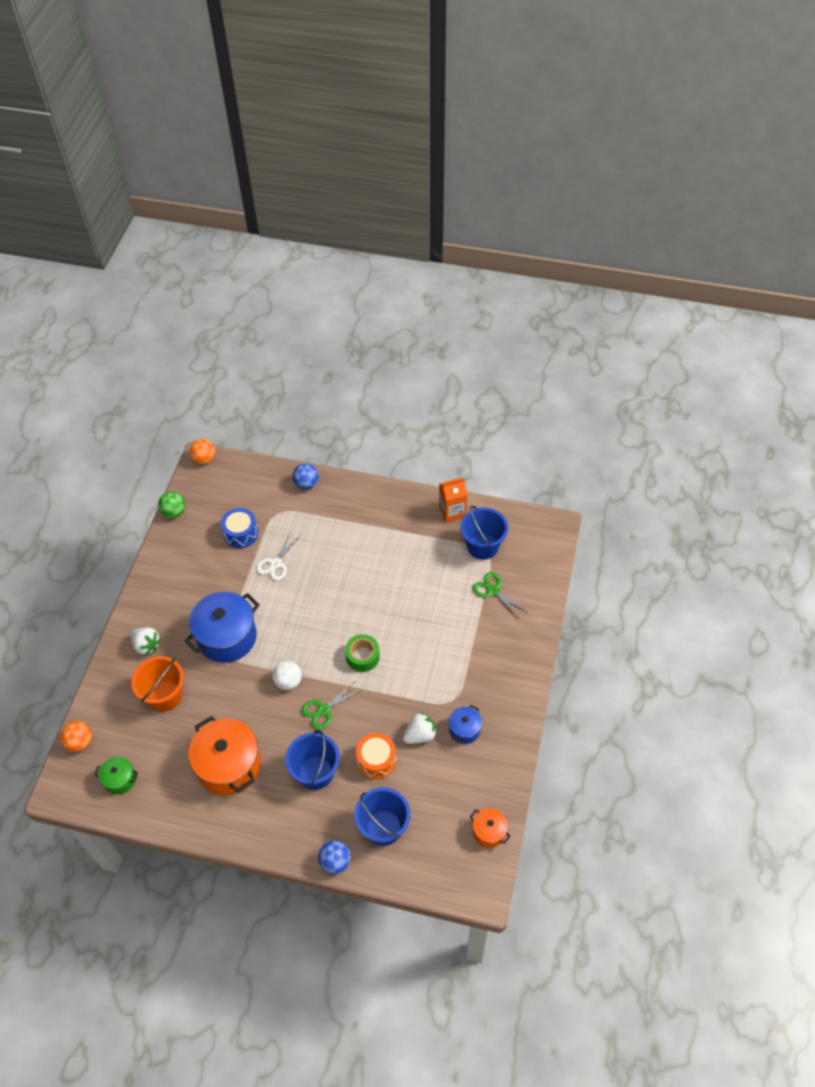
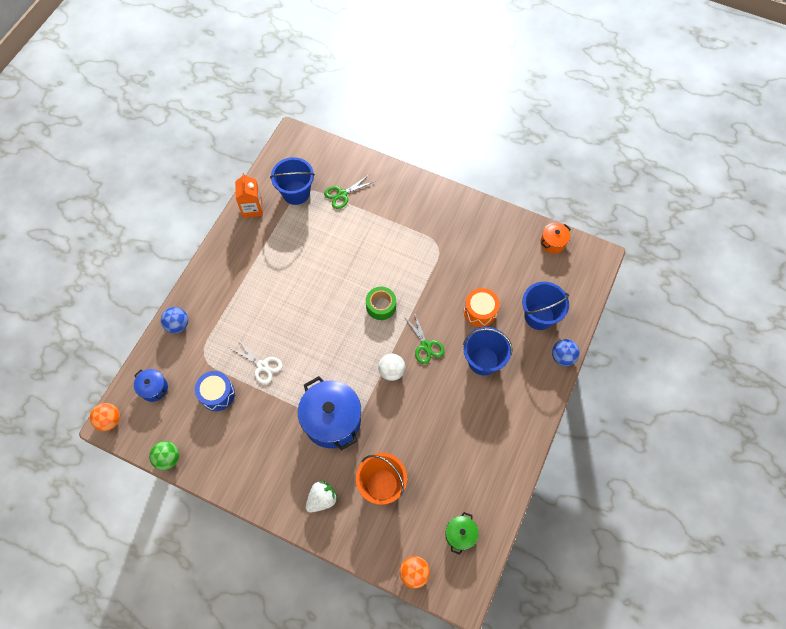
camera: 80 degrees left, 10 degrees up
orange pot [188,716,261,796] -> none
white strawberry [403,712,437,744] -> none
blue pot [449,705,482,744] -> blue pot moved to [134,369,168,402]

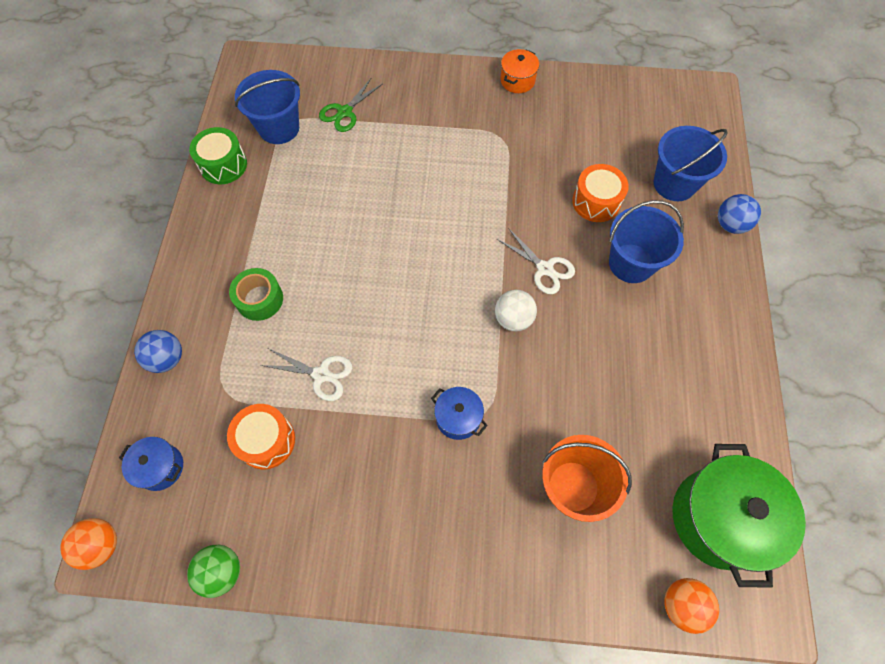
camera: 20 degrees left, 0 degrees up
blue drum [195,371,235,411] -> orange drum [227,404,295,469]
orange carton [235,173,263,218] -> green drum [189,127,247,184]
blue pot [298,376,361,451] -> blue pot [431,387,488,440], size x0.50
white strawberry [306,481,338,513] -> none
green tape [366,287,396,320] -> green tape moved to [229,268,283,321]
green scissors [404,312,445,364] -> white scissors [497,228,575,294]
green pot [445,512,479,555] -> green pot [672,444,806,588], size x2.02
orange pot [541,223,571,253] -> orange pot moved to [500,49,539,93]

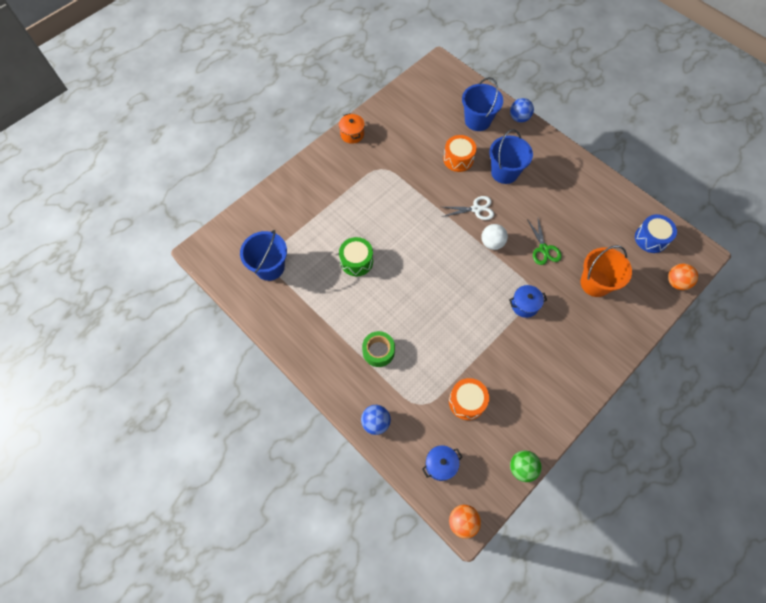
camera: 50 degrees left, 0 degrees up
green drum [189,127,247,184] -> green drum moved to [339,237,373,276]
white scissors [260,348,353,401] -> none
green scissors [319,77,382,132] -> green scissors moved to [527,219,562,265]
green pot [672,444,806,588] -> blue drum [635,214,677,253]

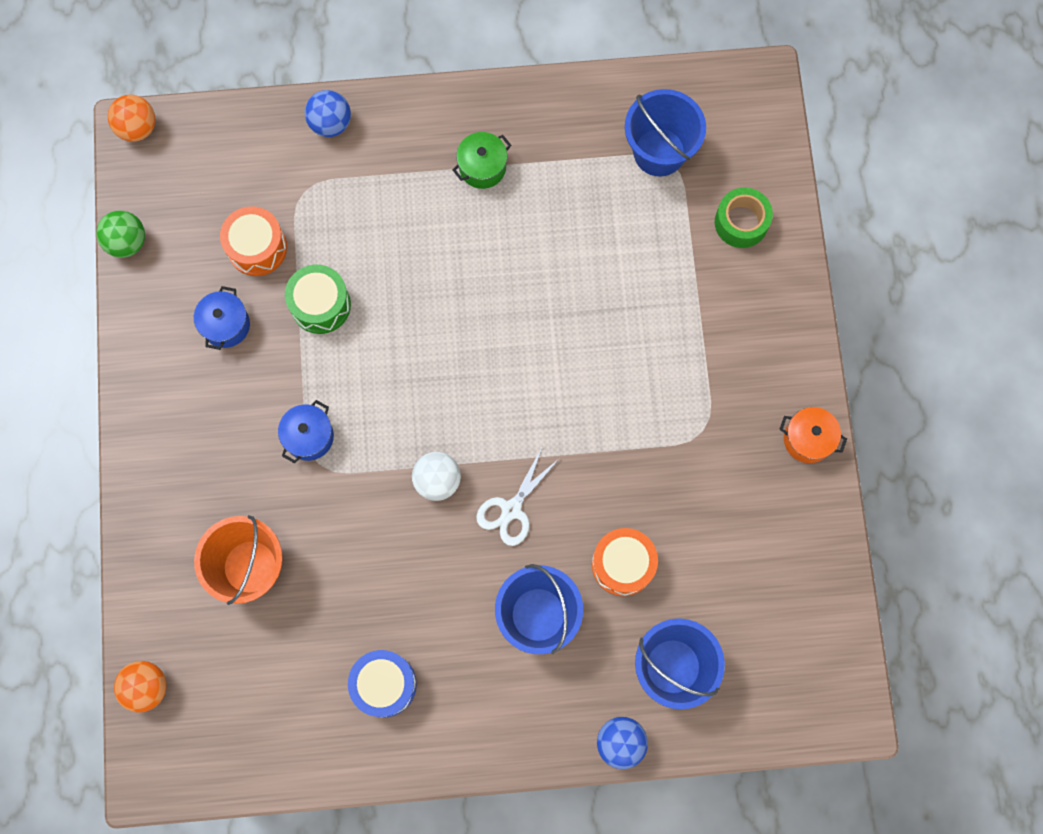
camera: 130 degrees right, 10 degrees up
green drum [339,237,373,276] -> green drum moved to [285,265,351,334]
green tape [362,331,395,367] -> green tape moved to [715,188,773,248]
blue pot [422,445,462,481] -> blue pot moved to [194,286,250,350]
green scissors [527,219,562,265] -> none
blue drum [635,214,677,253] -> blue drum moved to [348,650,417,717]
none -> green pot [453,132,511,189]

